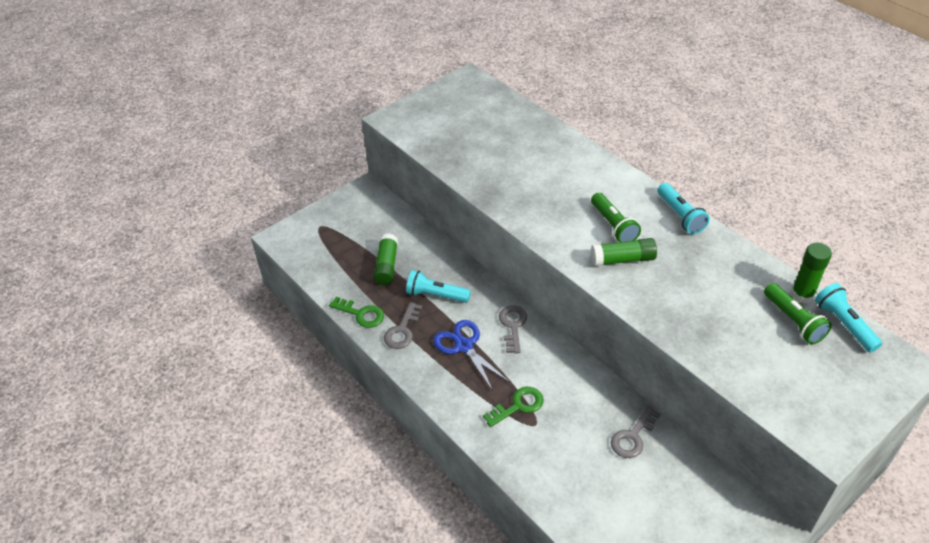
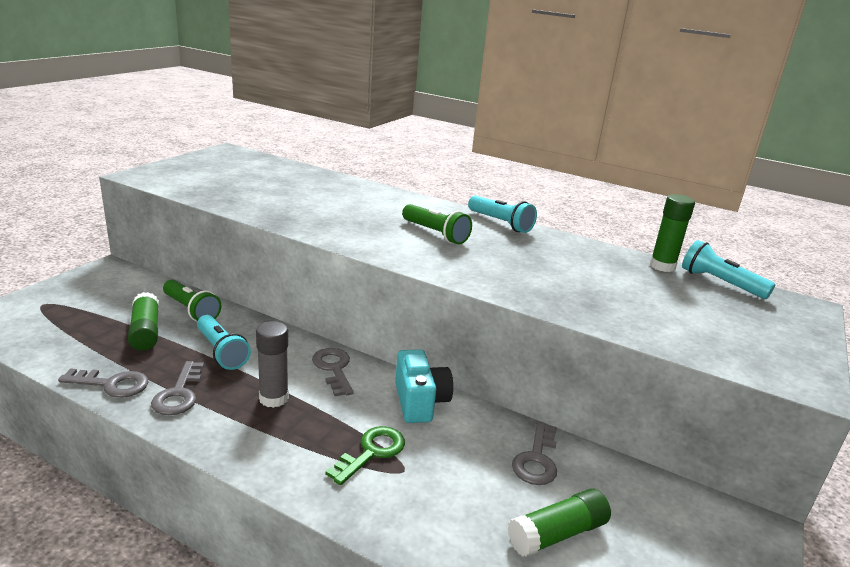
camera: 25 degrees left, 20 degrees down
green key [329,297,384,328] -> grey key [58,368,149,398]
turquoise flashlight [406,270,471,303] -> turquoise flashlight turned 120 degrees counterclockwise [197,315,251,370]
blue scissors [433,320,509,391] -> grey glue stick [256,321,289,408]
green glue stick [591,238,657,266] -> green glue stick moved to [508,488,611,557]
green flashlight [764,283,832,345] -> green flashlight moved to [163,280,221,321]
none -> turquoise camera [395,349,453,423]

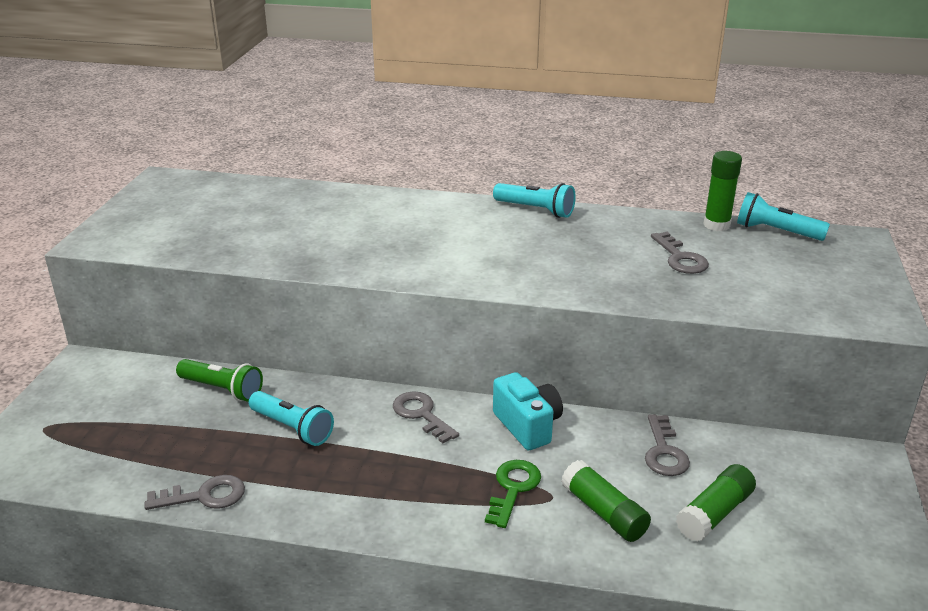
camera: 15 degrees left, 5 degrees up
green glue stick [128,292,159,350] -> green glue stick moved to [561,460,651,542]
grey key [151,361,204,415] -> grey key moved to [651,232,709,274]
grey glue stick [256,321,289,408] -> none
green flashlight [402,204,472,244] -> none

